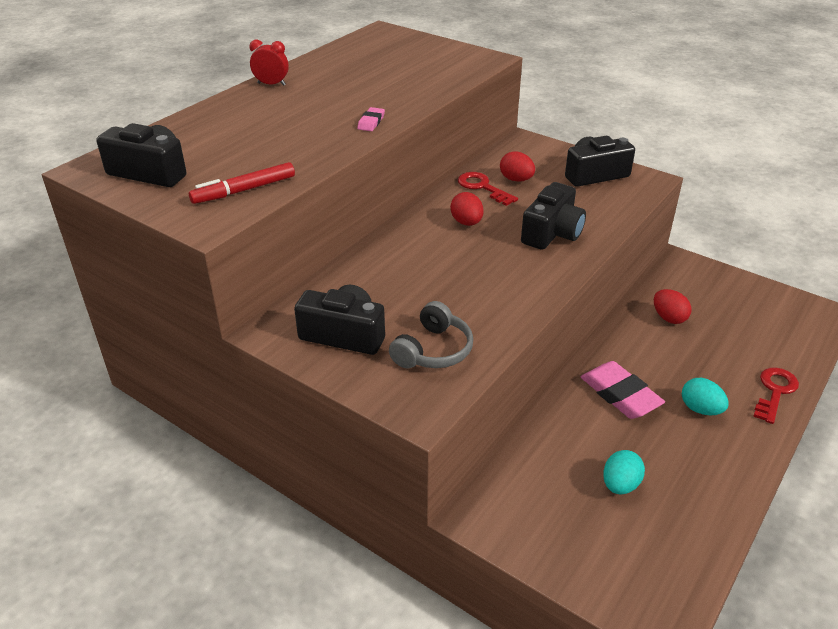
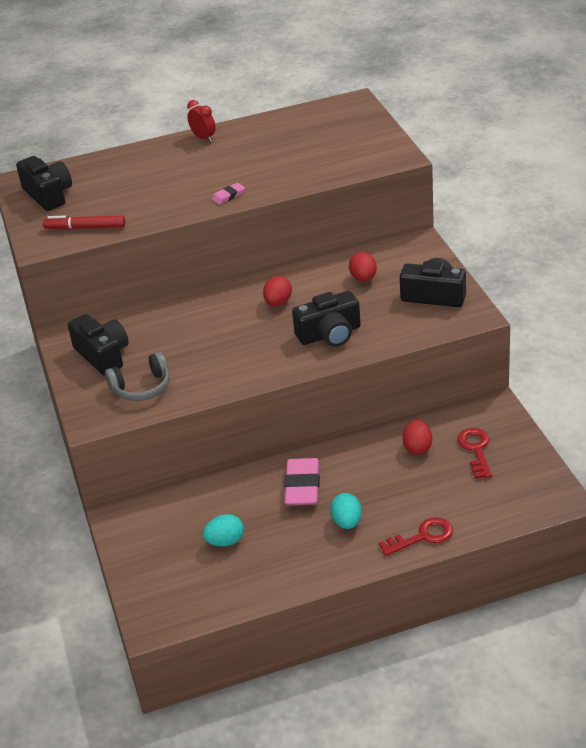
camera: 40 degrees right, 0 degrees up
red key [458,172,518,206] -> red key moved to [457,428,492,479]

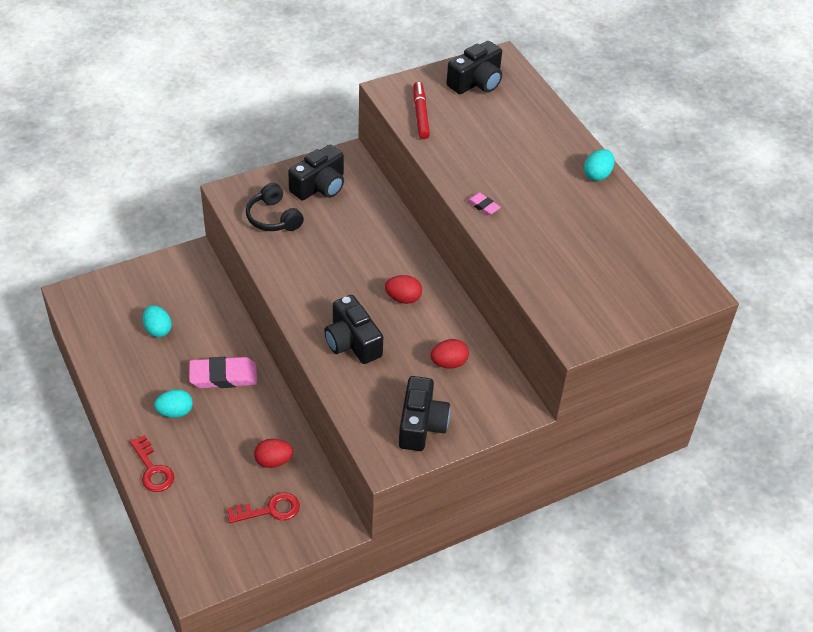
camera: 75 degrees right, 10 degrees up
grey headphones [105,352,170,401] -> black headphones [246,183,304,231]
red clock [187,100,216,142] -> turquoise egg [584,149,615,181]

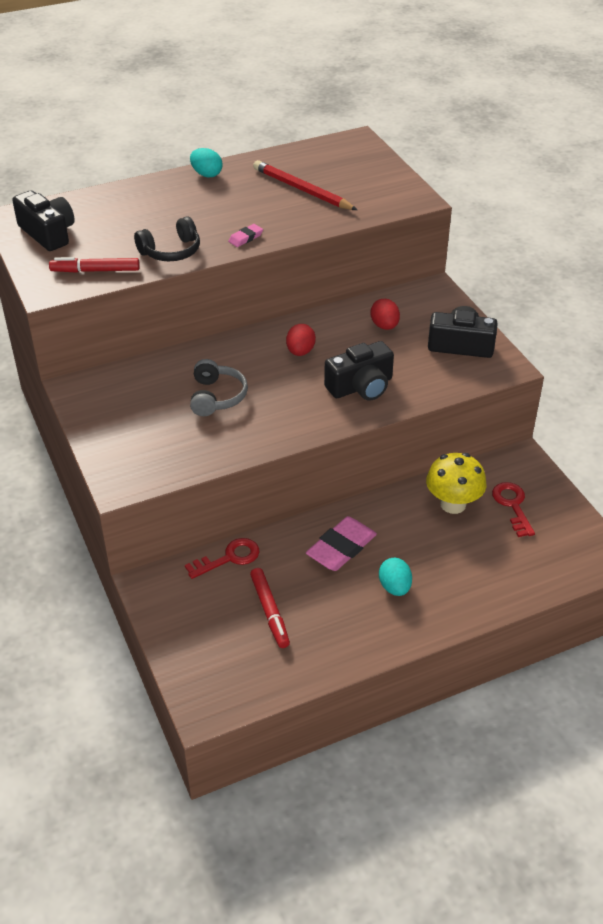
camera: 85 degrees left, 5 degrees down
red key [130,435,174,492] -> red key moved to [185,538,259,579]
turquoise egg [143,305,172,337] -> red marker [250,568,290,648]
pink eraser [189,357,257,388] -> pink eraser turned 45 degrees clockwise [306,516,377,571]
black headphones [246,183,304,231] -> black headphones moved to [134,216,200,261]
red egg [254,439,293,468] -> yellow mushroom [426,453,486,514]
black camera [288,145,344,200] -> none
none -> grey headphones [190,359,248,416]
none -> red pencil [253,160,357,210]

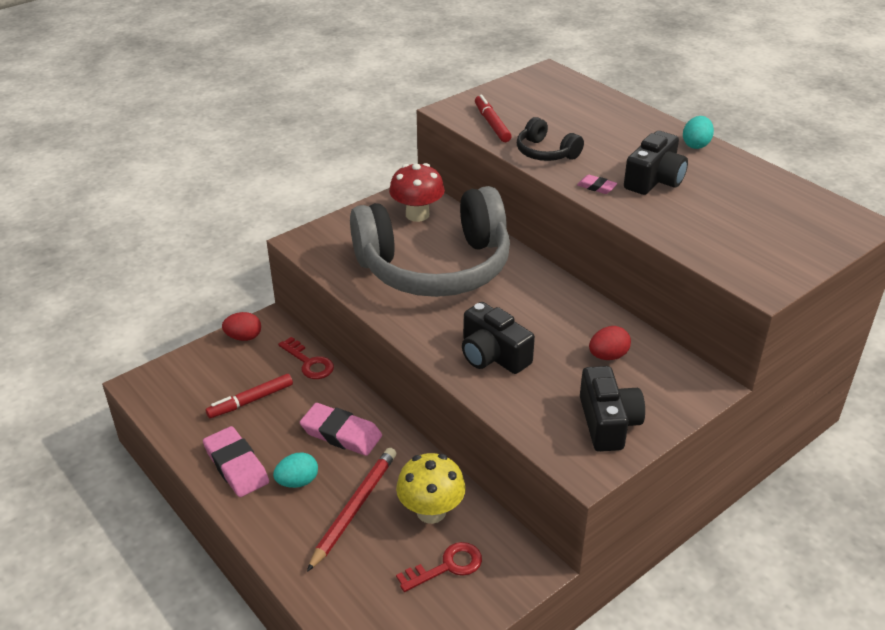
camera: 75 degrees right, 5 degrees down
black camera [12,190,75,251] -> black camera moved to [624,131,688,195]
grey headphones [190,359,248,416] -> grey headphones [350,186,510,297], size x2.47
red pencil [253,160,357,210] -> red pencil moved to [307,448,396,572]
red egg [286,324,316,356] -> red egg moved to [222,312,261,341]
none -> pink eraser [203,426,269,497]
none -> red mushroom [389,163,445,222]

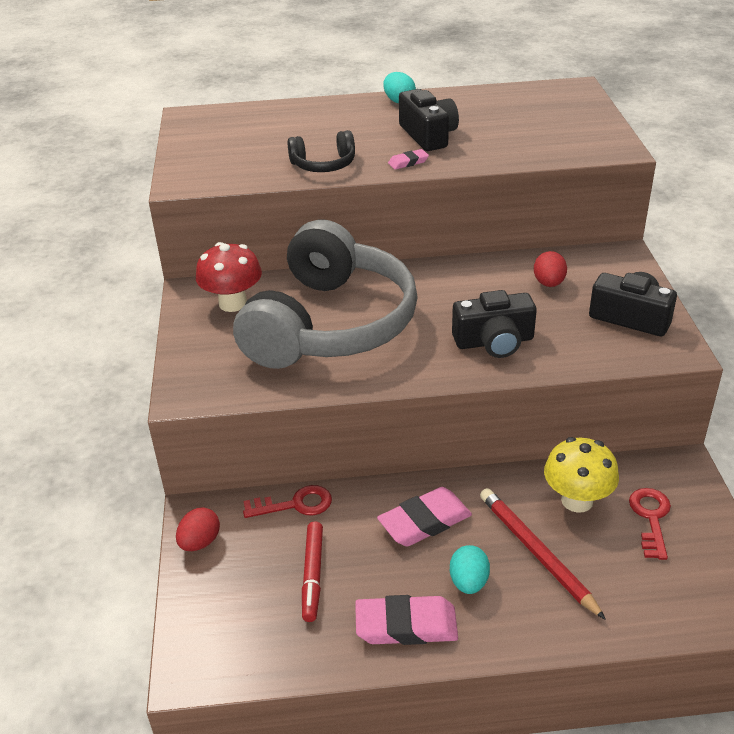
camera: 55 degrees left, 0 degrees up
red marker [475,95,512,142] -> none

